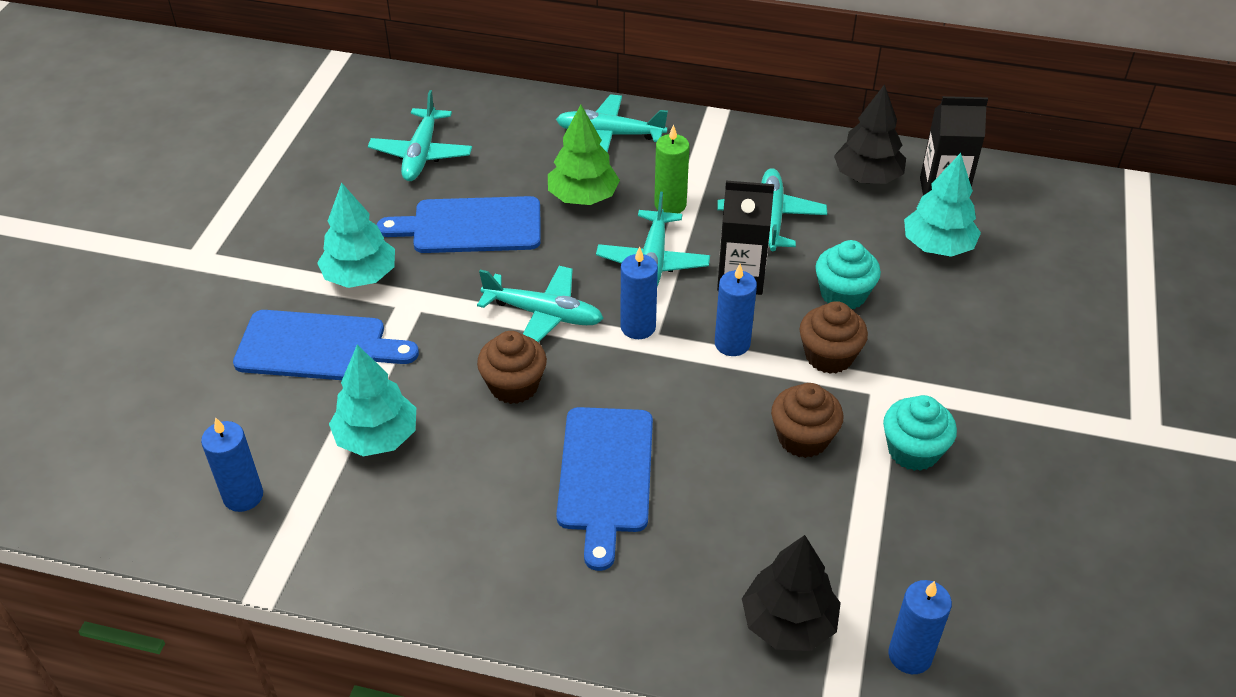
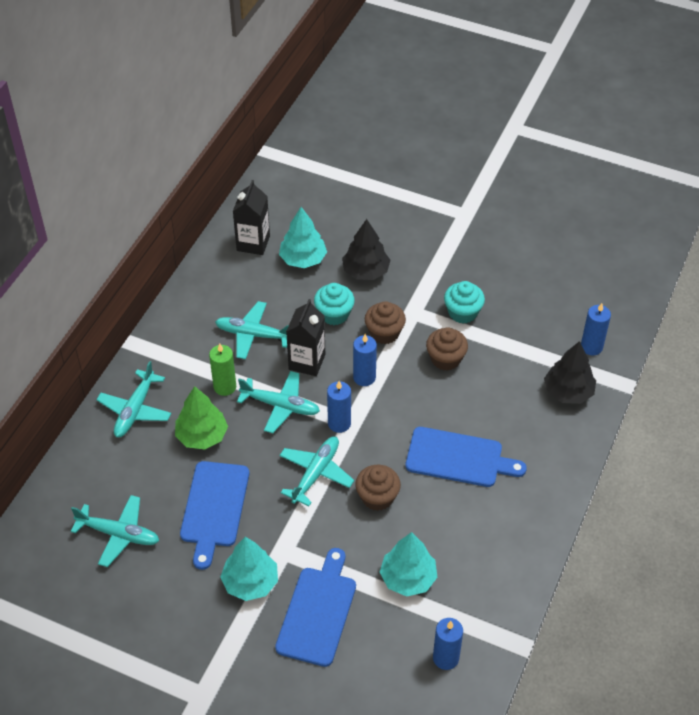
camera: 80 degrees left, 5 degrees up
black tree [834,84,906,184] -> black tree moved to [342,219,390,280]

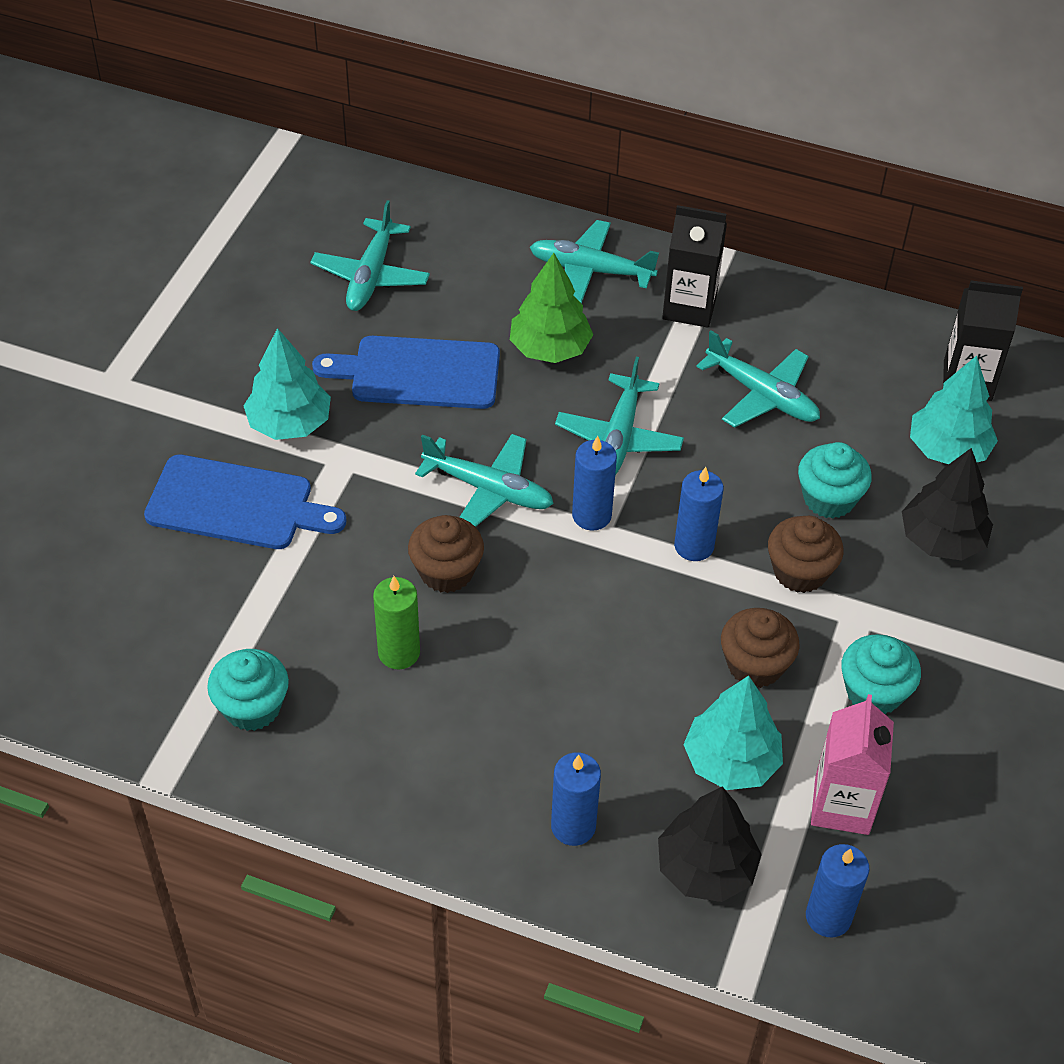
camera: 85 degrees right, 0 degrees up
green candle [209,343,236,396] -> green candle moved to [373,576,420,670]
turquoise plane [215,301,289,359] -> turquoise plane turned 120 degrees clockwise [696,330,820,427]
black carton [286,299,325,376] -> black carton moved to [662,205,727,328]
turquoise tree [380,532,437,597] -> turquoise tree moved to [683,676,783,790]
blue cutting board [405,427,527,487] -> none
blue candle [433,618,463,670] -> blue candle moved to [551,752,601,846]
none -> turquoise cupcake [207,649,289,731]
none -> pink carton [811,694,894,835]

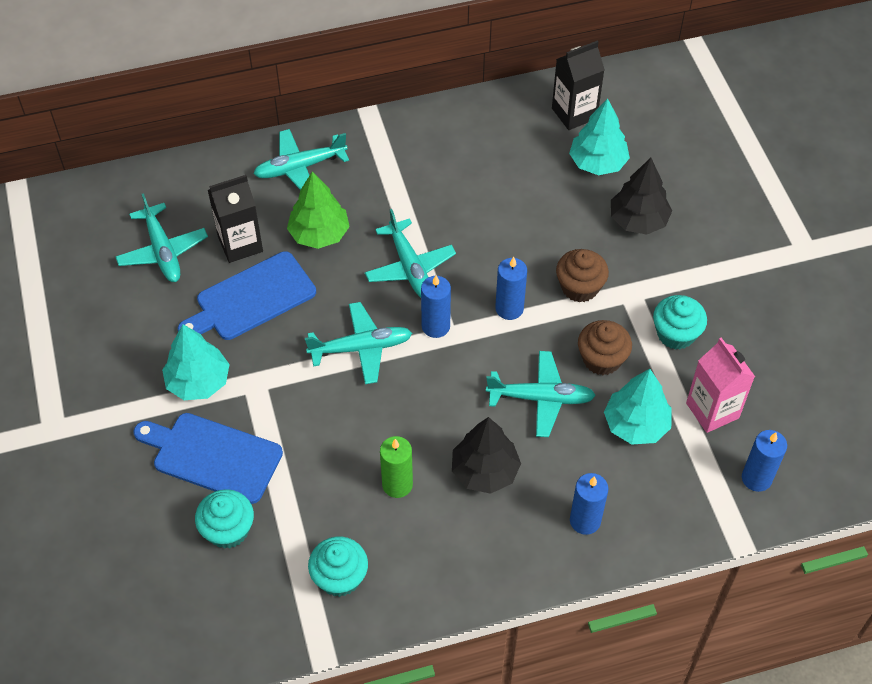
camera: 35 degrees left, 5 degrees up
blue cutting board [144,455,346,549] -> blue cutting board turned 135 degrees counterclockwise [133,413,283,504]
brown cupcake [408,515,484,593] -> none
black tree [658,787,762,902] -> black tree moved to [452,417,521,494]
black carton [662,205,727,328] -> black carton moved to [208,175,263,263]
turquoise plane [696,330,820,427] -> turquoise plane moved to [486,351,596,437]
turquoise cupcake [798,442,872,519] -> turquoise cupcake moved to [195,489,254,549]

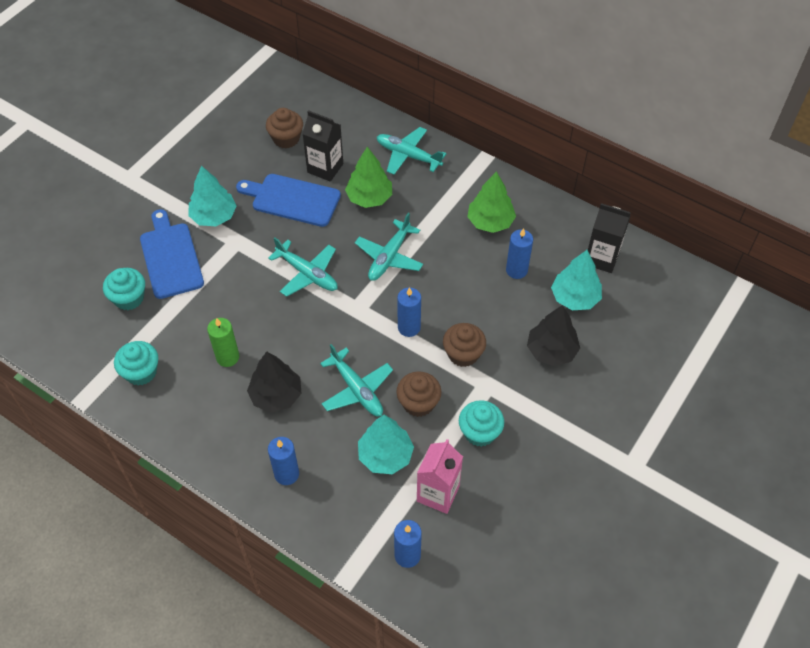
camera: 50 degrees right, 0 degrees up
turquoise plane [115,193,208,282] -> brown cupcake [266,108,303,149]
blue candle [421,275,451,338] -> blue candle moved to [506,228,533,279]
none -> green tree [467,172,516,233]

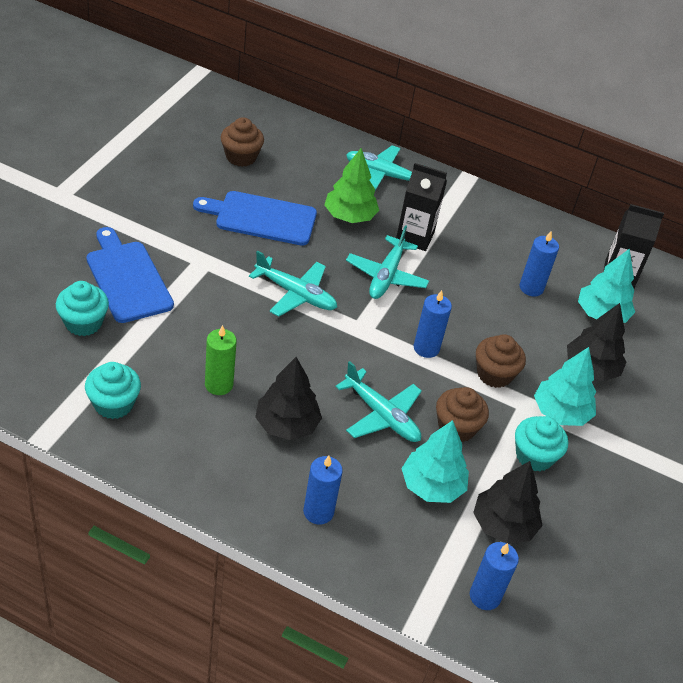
camera: 15 degrees left, 10 degrees down
turquoise tree [188,166,237,226] -> turquoise tree moved to [534,347,596,426]
black carton [302,110,343,182] -> black carton moved to [396,163,447,251]
pink carton [417,439,463,514] -> black tree [473,461,543,544]
green tree [467,172,516,233] -> none

